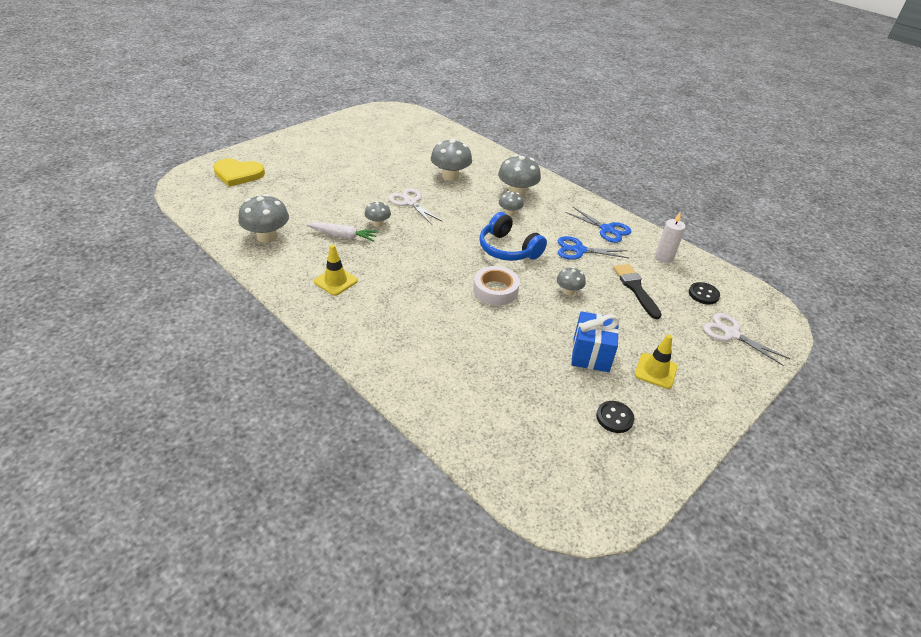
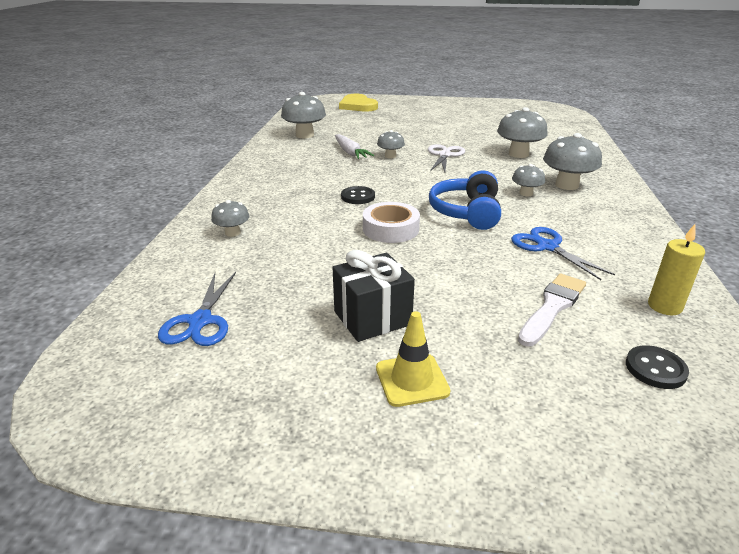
camera: 55 degrees right, 10 degrees down
yellow traffic cone [314,245,358,296] -> none
grey mushroom [557,267,586,295] -> grey mushroom moved to [211,200,249,237]
blue scissors [565,207,631,243] -> blue scissors moved to [158,272,236,346]
blue gift [571,311,619,372] -> black gift [332,250,415,342]
black button [596,401,635,433] -> black button moved to [341,186,375,204]
black brush [613,264,662,319] -> white brush [518,274,586,346]
white candle [655,213,686,263] -> yellow candle [648,224,705,315]
white scissors [703,313,790,366] -> none

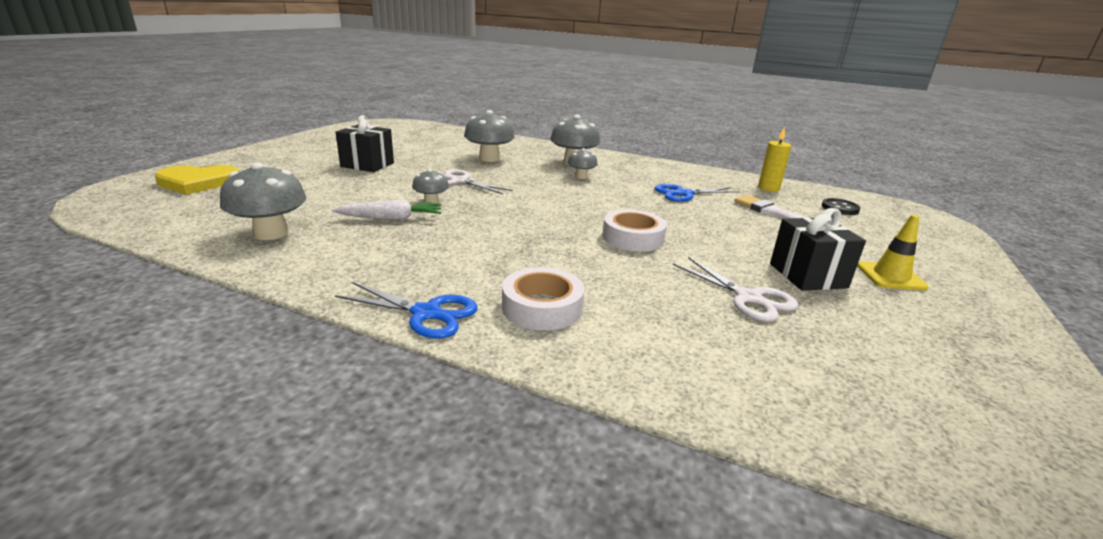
camera: 75 degrees left, 5 degrees down
blue scissors [158,272,236,346] -> blue scissors moved to [335,282,478,339]
grey mushroom [211,200,249,237] -> none
black button [341,186,375,204] -> none
blue headphones [429,170,501,230] -> none
none -> black gift [336,115,394,172]
none -> white tape [502,267,584,330]
none -> white scissors [673,257,799,322]

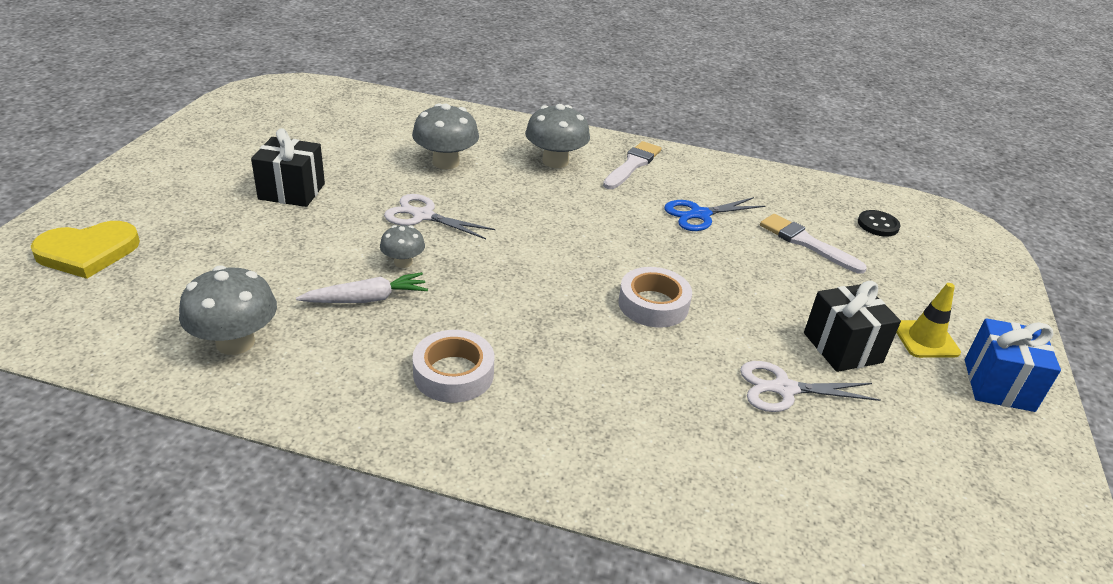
camera: 10 degrees left, 10 degrees up
blue scissors [335,282,478,339] -> none
white tape [502,267,584,330] -> white tape moved to [412,330,494,403]
grey mushroom [567,148,598,179] -> none
white scissors [673,257,799,322] -> white scissors turned 135 degrees clockwise [740,361,880,412]
yellow candle [758,127,791,192] -> none
none -> white brush [603,141,662,189]
none -> blue gift [965,318,1061,412]

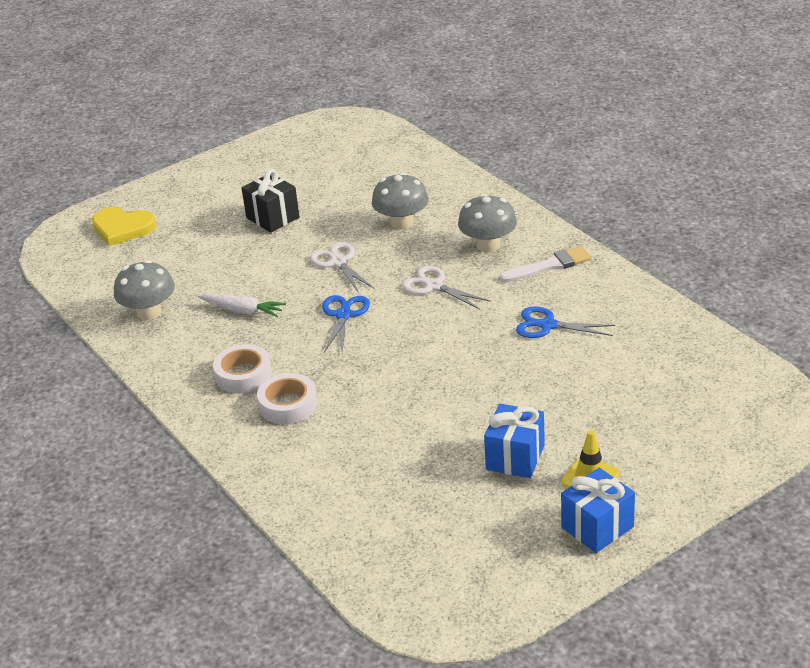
camera: 45 degrees right, 0 degrees up
grey mushroom [380,225,425,268] -> none
white tape [618,267,692,328] -> white tape moved to [257,373,317,424]
white scissors [740,361,880,412] -> white scissors moved to [402,266,491,309]
white brush [760,214,867,274] -> none
black gift [804,281,901,372] -> blue gift [484,404,545,478]
black button [858,210,900,236] -> none
none -> blue scissors [322,295,370,352]

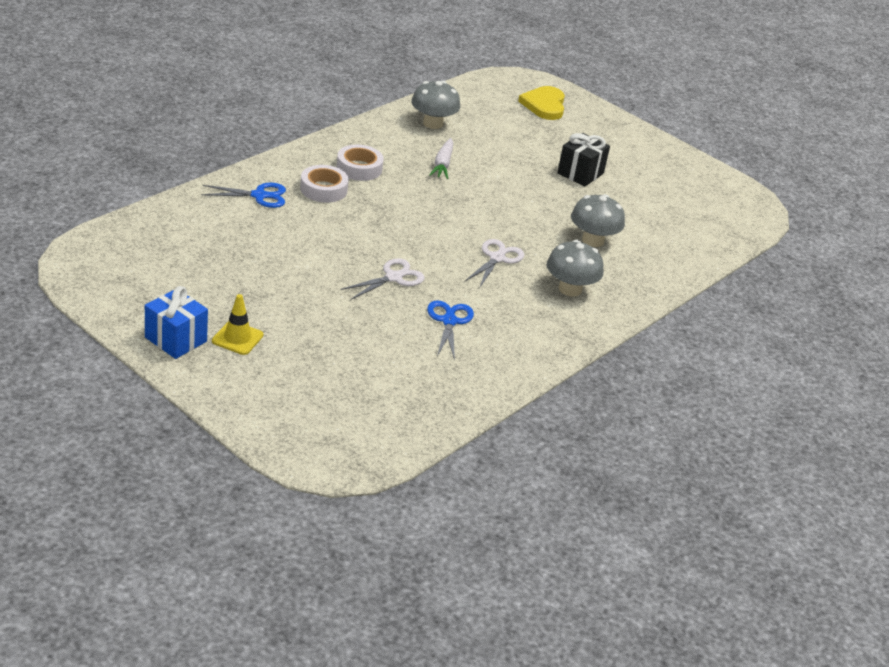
camera: 70 degrees right, 0 degrees up
white scissors [310,242,374,293] -> white scissors moved to [340,258,425,300]
blue scissors [322,295,370,352] -> blue scissors moved to [201,183,286,208]
blue gift [484,404,545,478] -> none
white brush [499,246,592,282] -> none

